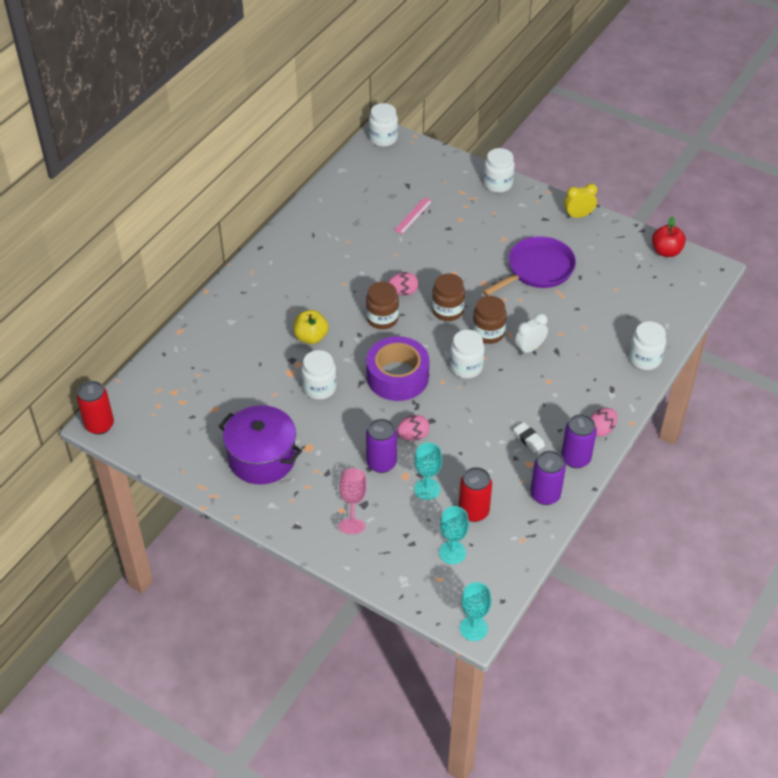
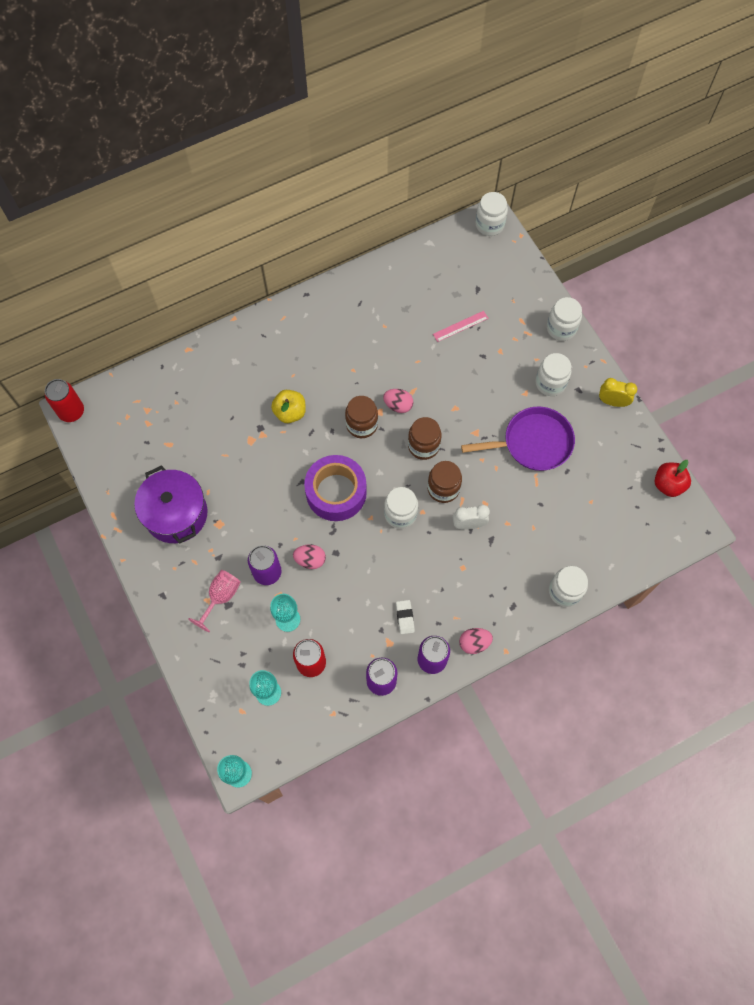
camera: 30 degrees right, 20 degrees up
white jar [301,350,337,400] -> white jar moved to [535,353,571,396]

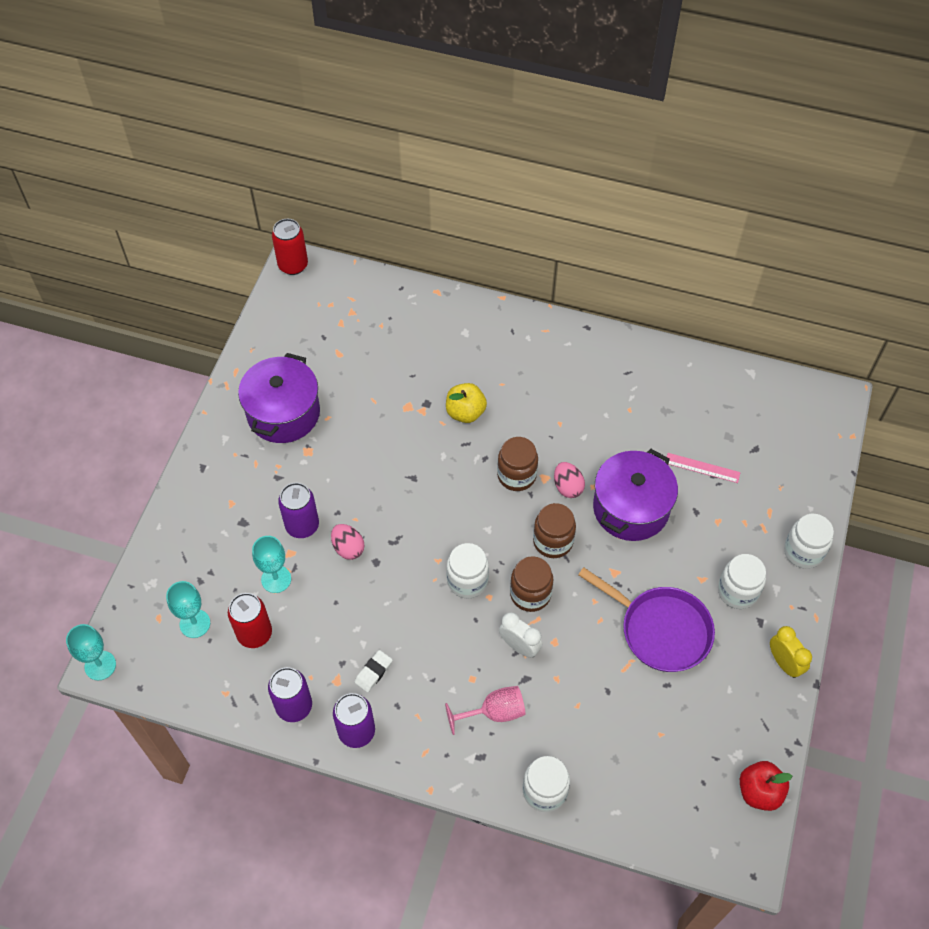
camera: 45 degrees right, 10 degrees down
pink goblet [188,570,241,632] -> pink goblet moved to [445,686,526,735]
purple tape [304,455,367,521] -> none
pink egg [459,628,493,654] -> none
white jar [475,192,508,236] -> none
none -> purple pot [593,449,678,541]

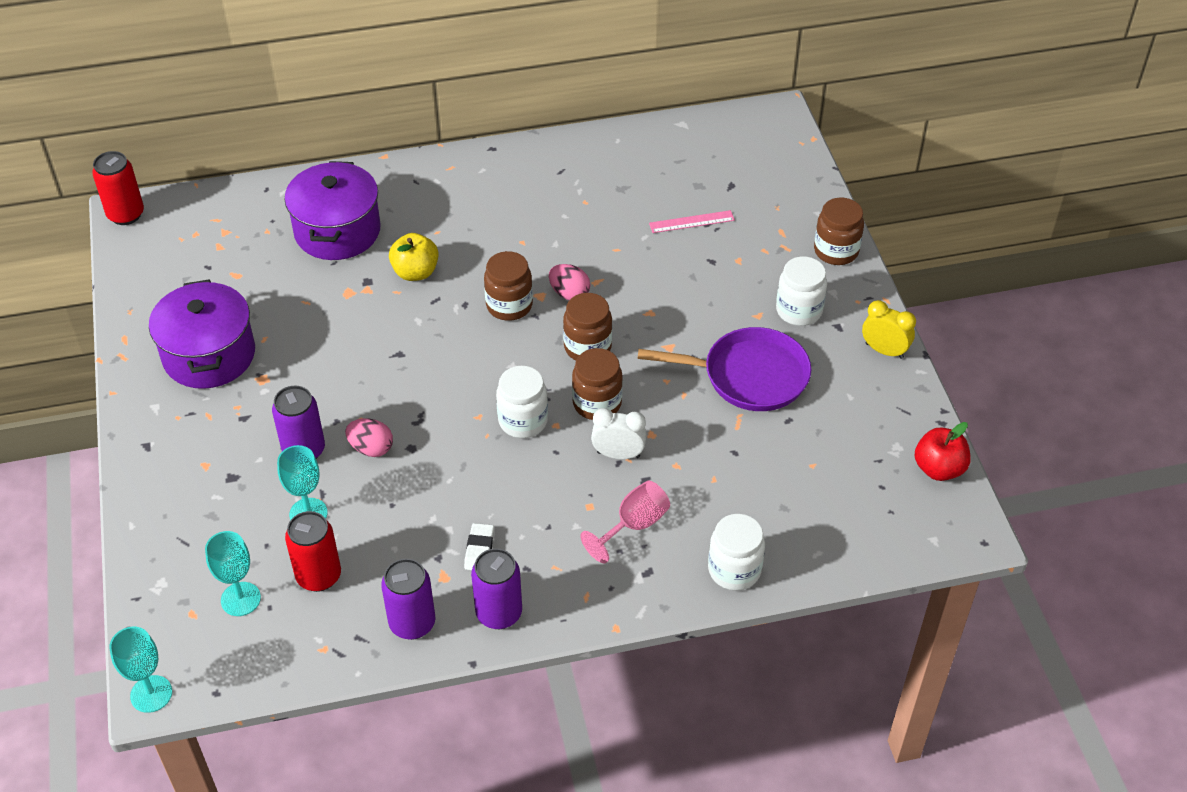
camera: 30 degrees left, 10 degrees down
purple pot [593,449,678,541] -> purple pot moved to [284,161,381,260]
white jar [784,514,834,569] -> brown jar [814,198,864,265]

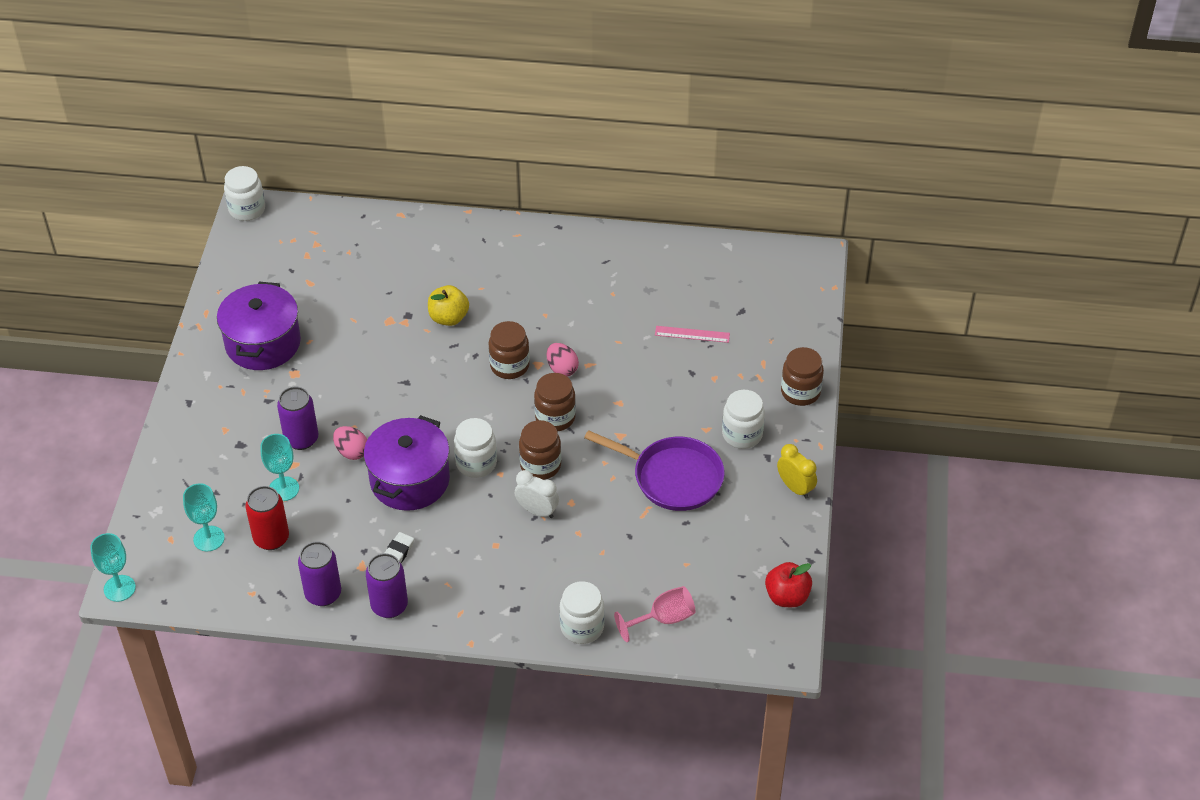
camera: 20 degrees right, 0 degrees up
red can [92,151,144,225] -> white jar [224,166,265,221]
purple pot [284,161,381,260] -> purple pot moved to [364,415,450,511]
pink goblet [580,481,670,563] -> pink goblet moved to [614,586,695,642]

